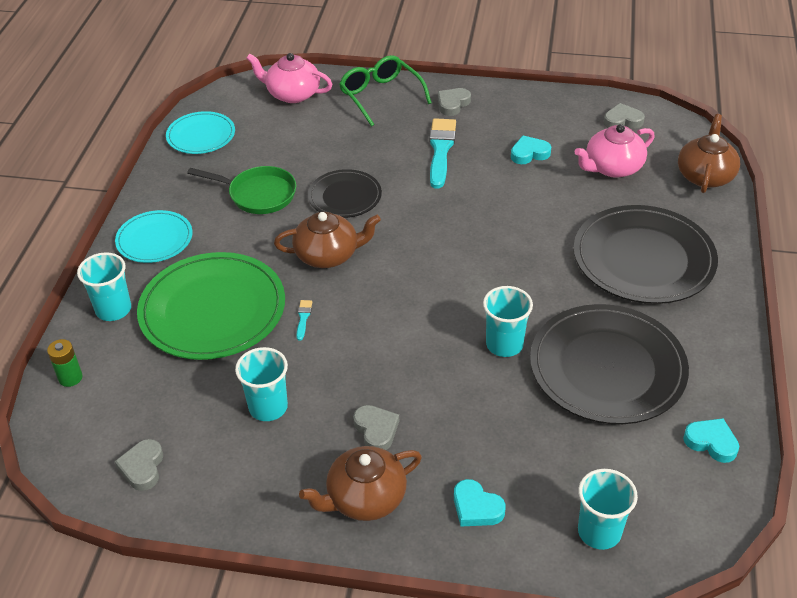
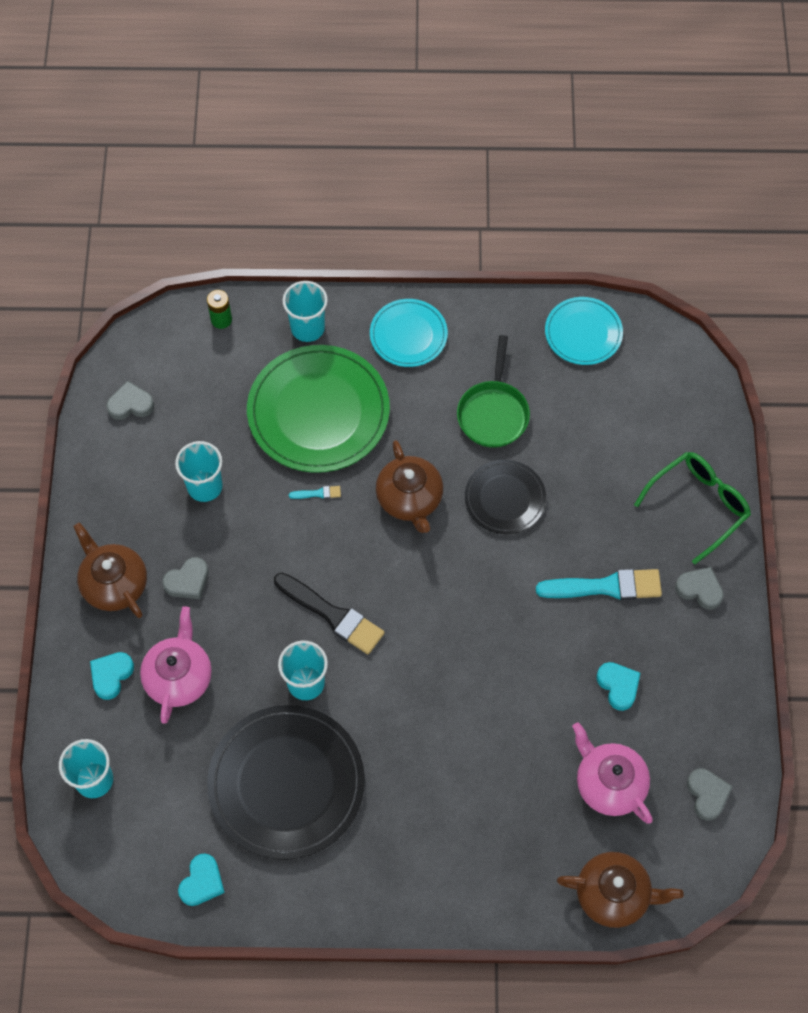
camera: 80 degrees right, 20 degrees up
pink teapot [246,53,333,103] -> pink teapot moved to [140,606,212,724]
black plate [574,205,718,304] -> none
none -> black brush [274,573,385,654]

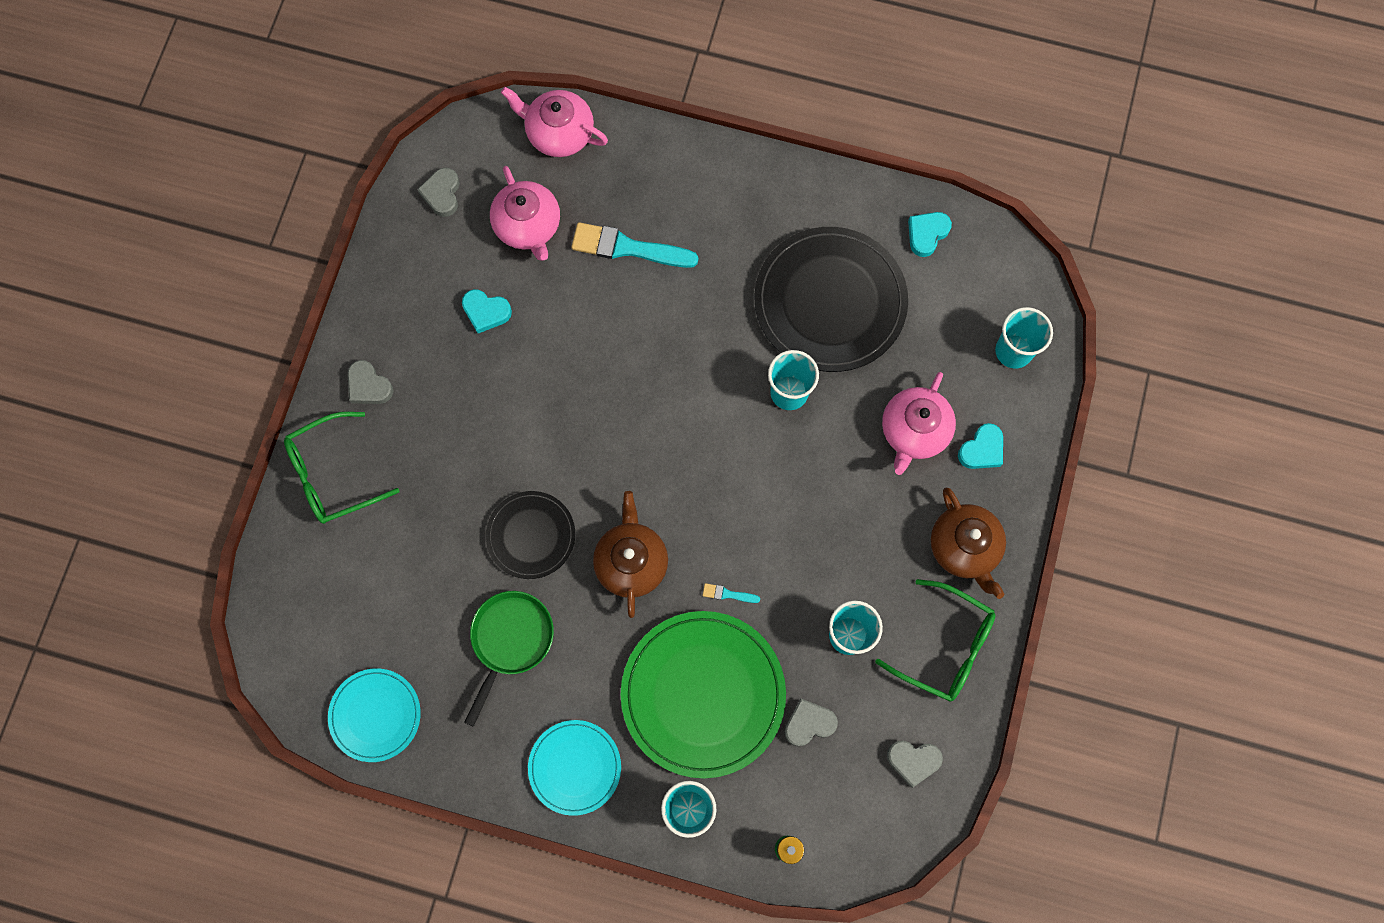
camera: 165 degrees left, 10 degrees up
grey heart [162,557,209,599] -> grey heart moved to [785,699,838,746]
black brush [274,573,385,654] -> none
turquoise brush [536,569,662,600] -> turquoise brush moved to [571,222,699,268]
brown teapot [557,852,684,928] -> pink teapot [501,87,608,157]
turquoise heart [596,662,640,711] -> turquoise heart turned 60 degrees counterclockwise [462,289,512,333]
none -> green glasses [875,579,995,702]

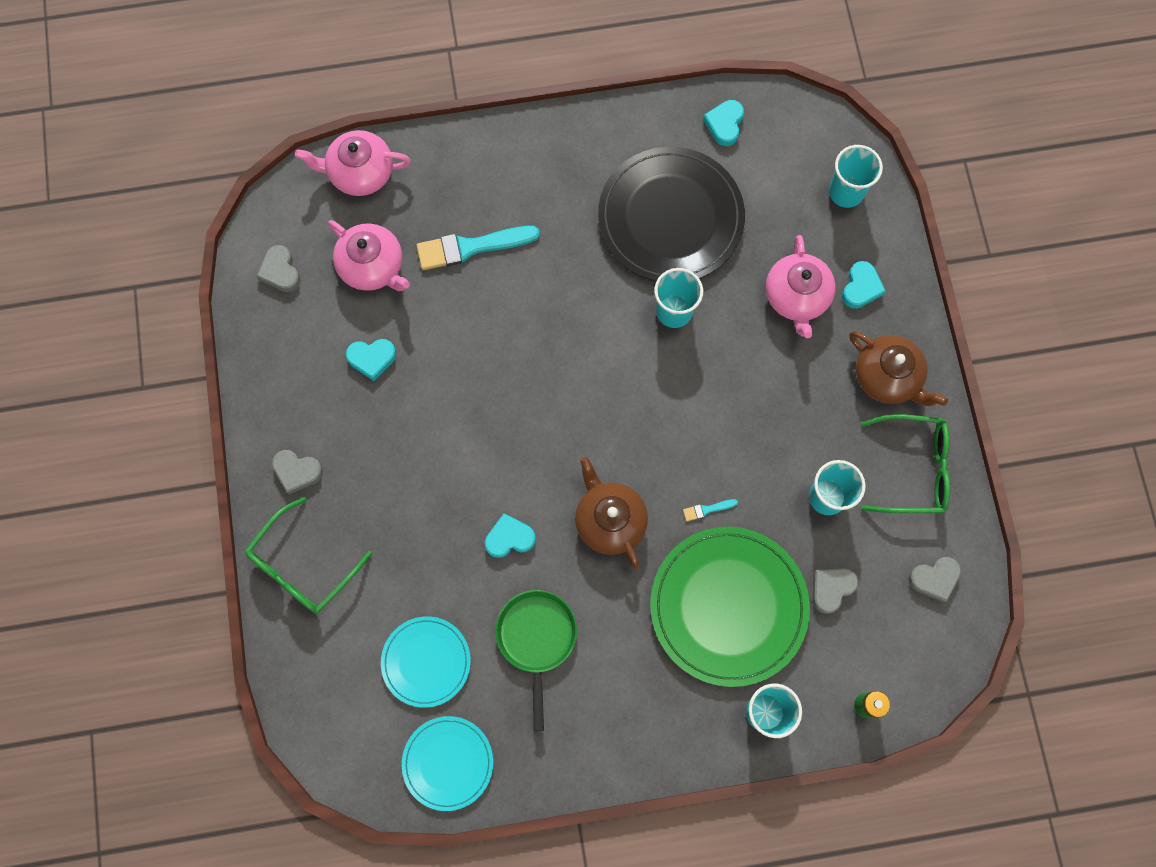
camera: 25 degrees left, 0 degrees up
black plate [486,491,575,579] -> turquoise heart [485,513,536,558]
turquoise plate [528,720,621,816] -> turquoise plate moved to [381,616,471,708]

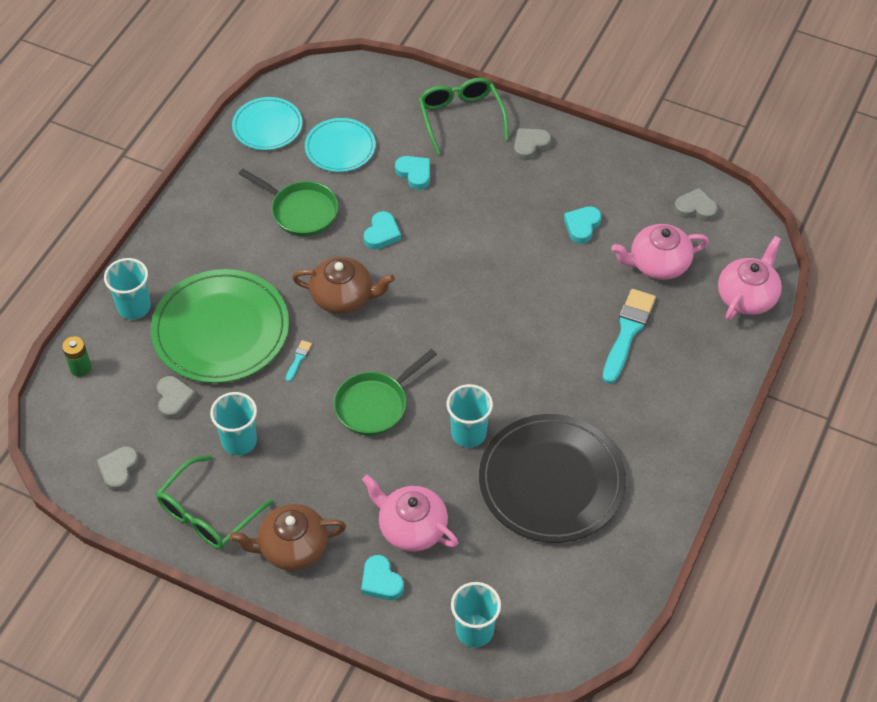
camera: 125 degrees right, 20 degrees down
turquoise heart [703,100,744,146] -> turquoise heart moved to [395,156,430,190]
none -> green pan [334,349,437,436]

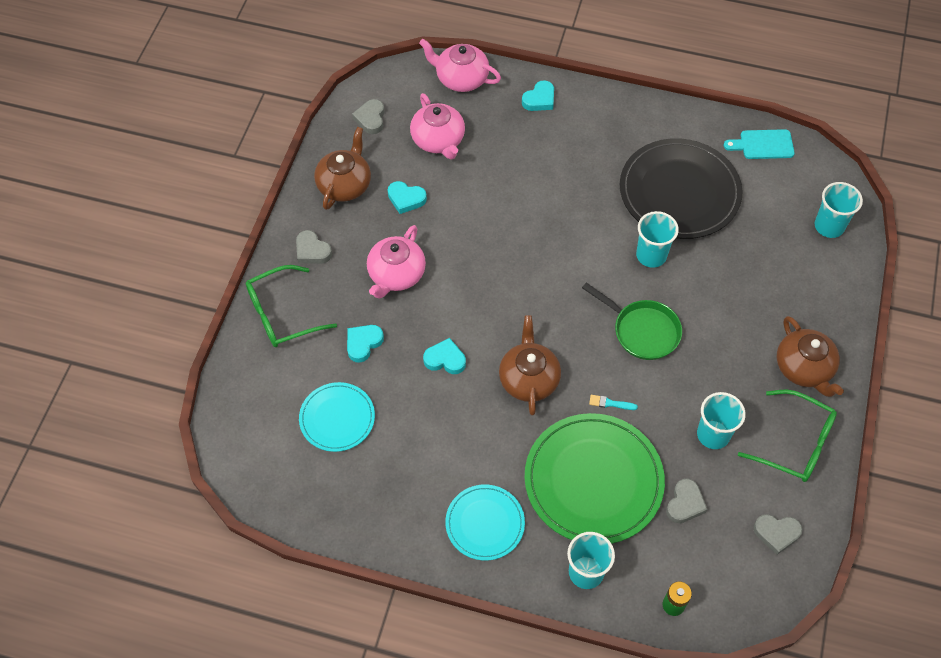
camera: 100 degrees left, 5 degrees up
grey heart [157,376,196,420] -> grey heart turned 135 degrees clockwise [666,479,708,523]
turquoise plate [232,97,303,150] -> turquoise plate moved to [445,485,525,561]
green pan [239,169,338,236] -> none
turquoise heart [361,555,404,600] -> turquoise heart moved to [522,80,554,111]
pink teapot [362,475,458,552] -> pink teapot moved to [367,225,426,299]
turquoise brush [603,289,656,384] -> none
none -> brown teapot [314,127,371,210]
none -> turquoise cutting board [724,129,795,159]

